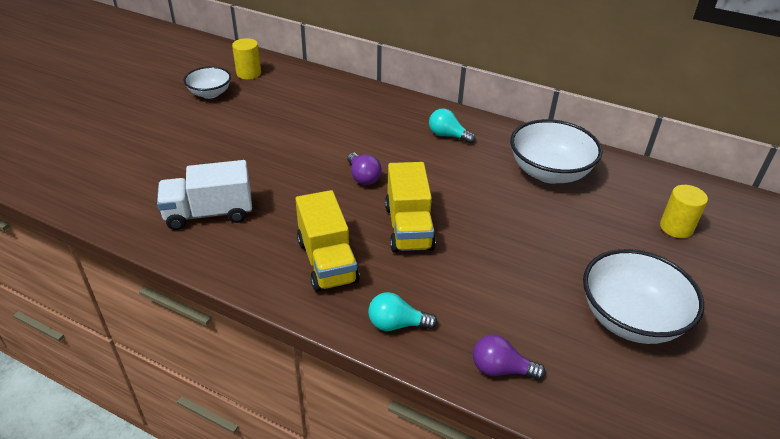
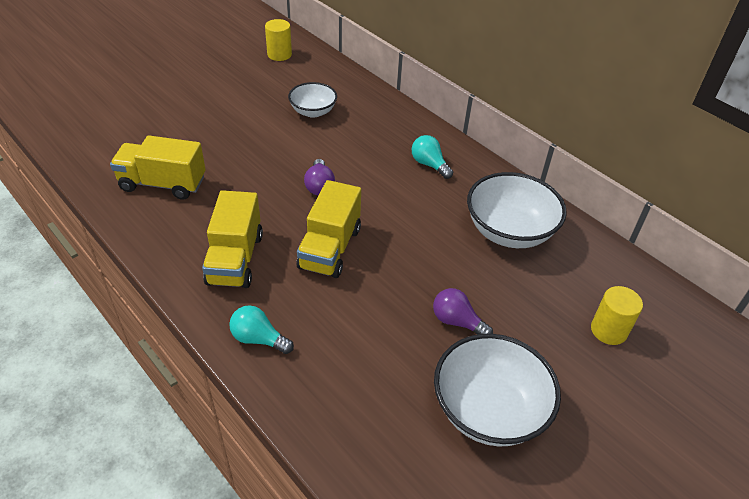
camera: 20 degrees right, 5 degrees up
white truck [157,160,252,230] -> yellow truck [110,135,206,200]
white bowl [184,66,231,99] -> white bowl moved to [288,82,337,118]
purple light bulb [473,335,545,380] -> purple light bulb moved to [433,288,493,334]

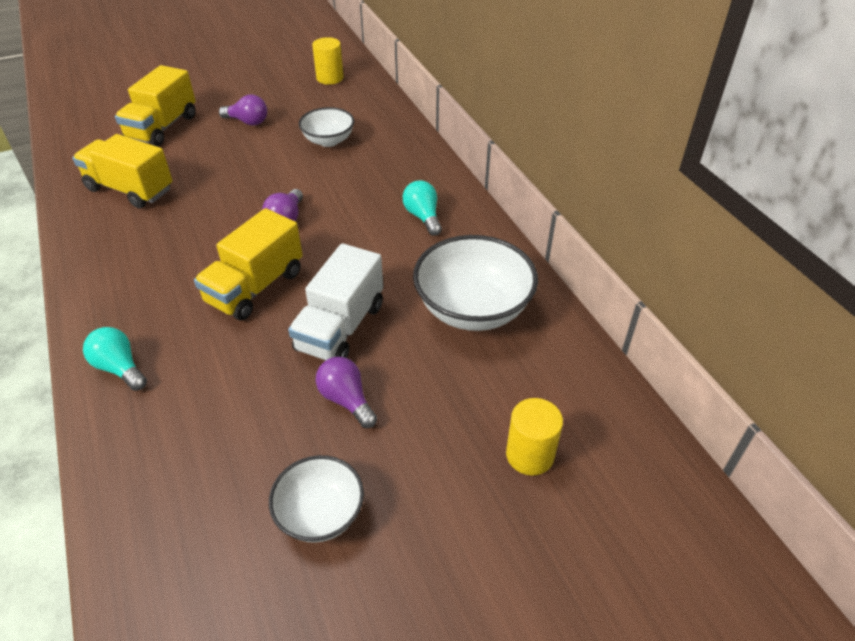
camera: 20 degrees right, 0 degrees up
yellow truck [202,190,263,288] -> yellow truck moved to [115,65,196,147]
white bowl [434,334,561,446] -> white bowl [269,455,364,543], size x0.60
none -> purple light bulb [219,94,267,126]
none -> white truck [288,243,383,360]

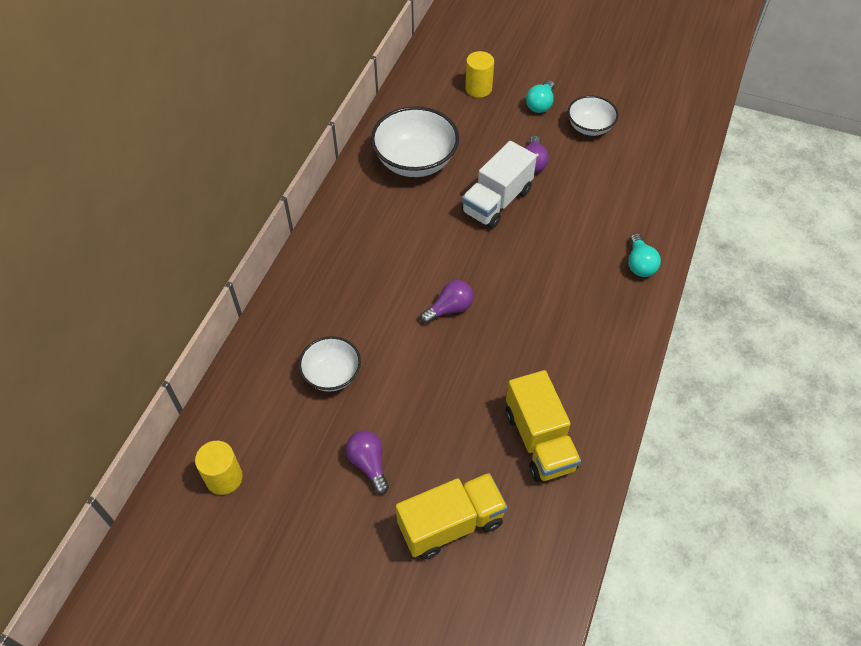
camera: 135 degrees left, 10 degrees up
yellow truck [194,208,303,321] -> none
white truck [288,243,383,360] -> white truck turned 150 degrees clockwise [461,141,537,229]
turquoise light bulb [403,180,442,236] -> turquoise light bulb moved to [526,80,554,113]

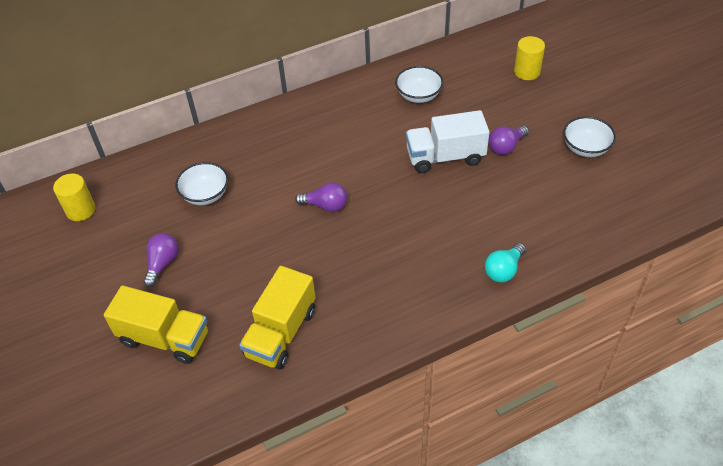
camera: 45 degrees right, 5 degrees down
white bowl [371,106,459,177] -> white bowl [395,66,443,103], size x0.60
turquoise light bulb [526,80,554,113] -> none

